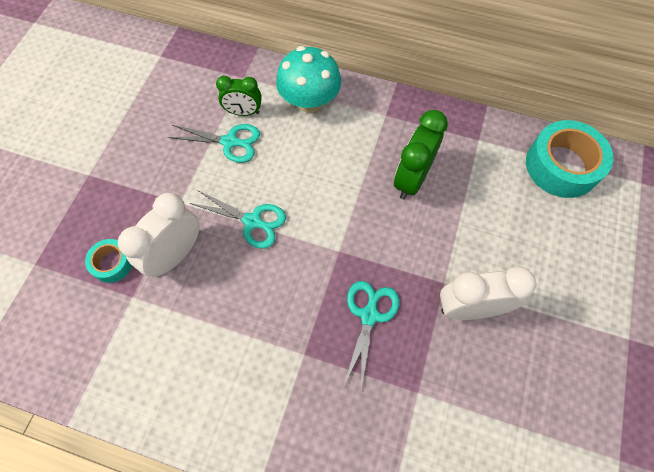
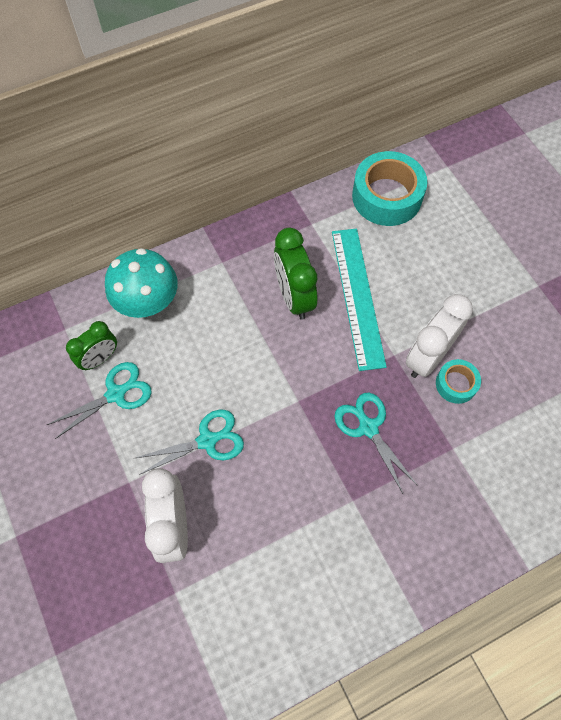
camera: 45 degrees left, 0 degrees up
turquoise tape [85,239,132,283] -> turquoise tape moved to [436,359,481,404]
none -> turquoise ruler [332,229,387,371]

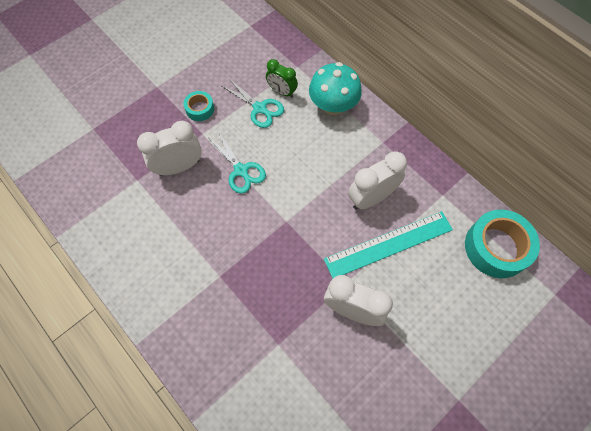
camera: 75 degrees right, 0 degrees up
green clock [274,228,318,320] -> white clock [348,151,407,210]
turquoise scissors [334,392,418,493] -> none
turquoise tape [436,359,481,404] -> turquoise tape moved to [184,91,214,121]

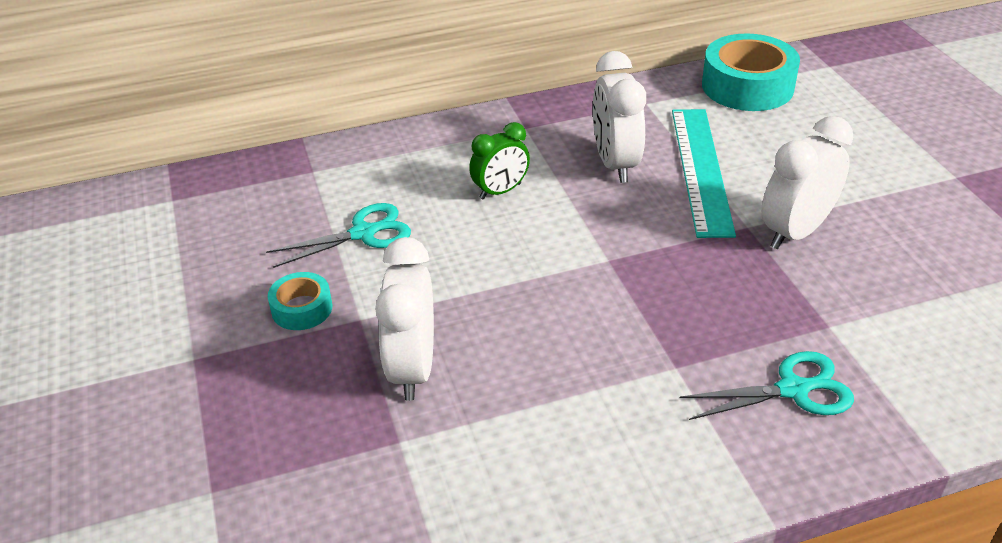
camera: 65 degrees left, 25 degrees down
turquoise scissors [209,133,266,194] -> turquoise scissors moved to [680,351,854,420]
green clock [266,59,298,98] -> green clock moved to [469,122,530,199]
turquoise mushroom [309,62,362,115] -> none

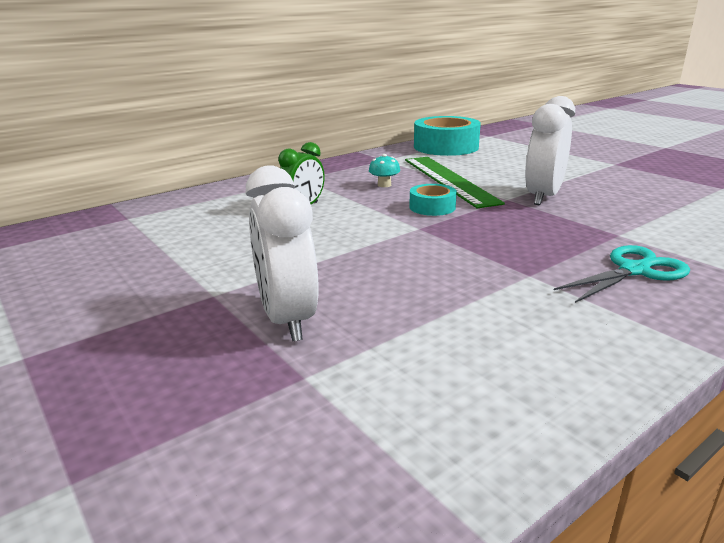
camera: 20 degrees left, 15 degrees down
turquoise scissors [266,203,411,268] -> none
turquoise tape [268,272,332,330] -> turquoise tape moved to [409,184,457,216]
white clock [593,51,646,183] -> turquoise mushroom [369,154,400,187]
turquoise ruler [672,109,736,238] -> green ruler [405,157,505,208]

